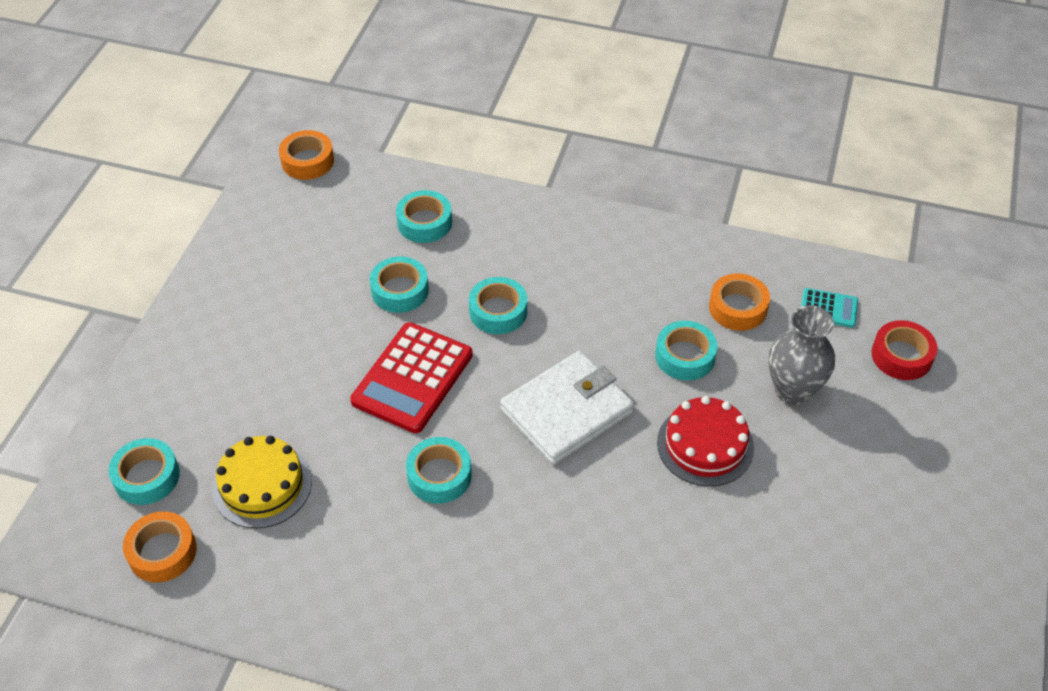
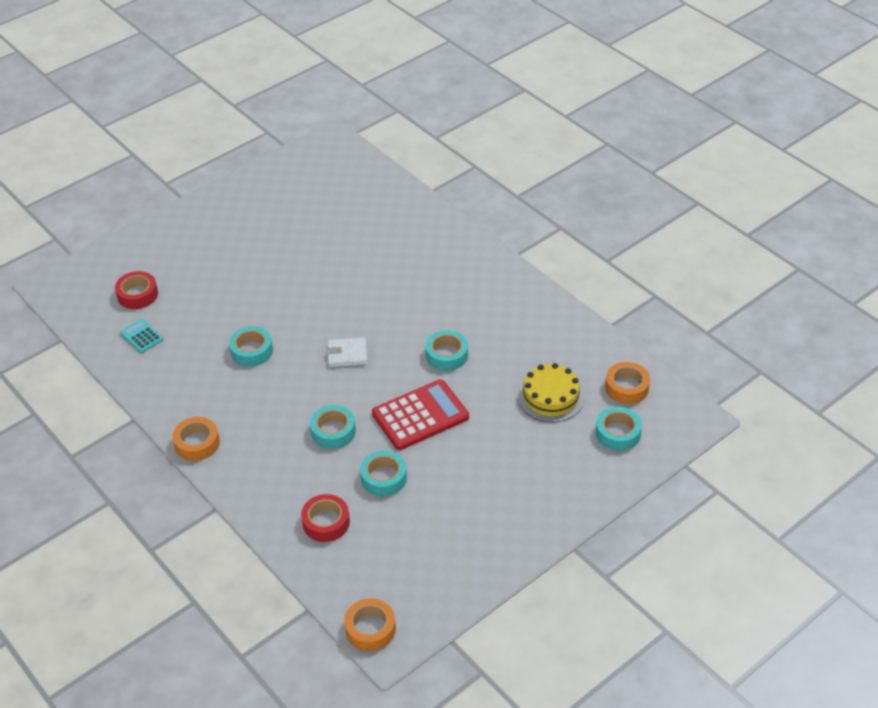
camera: 145 degrees left, 5 degrees down
turquoise tape [396,190,452,243] -> red tape [301,494,350,542]
white wallet [500,351,634,465] -> white wallet [326,337,368,367], size x0.55
red cake [657,396,754,487] -> none
orange tape [709,273,770,331] -> orange tape moved to [172,417,220,461]
grey vase [768,305,835,405] -> none

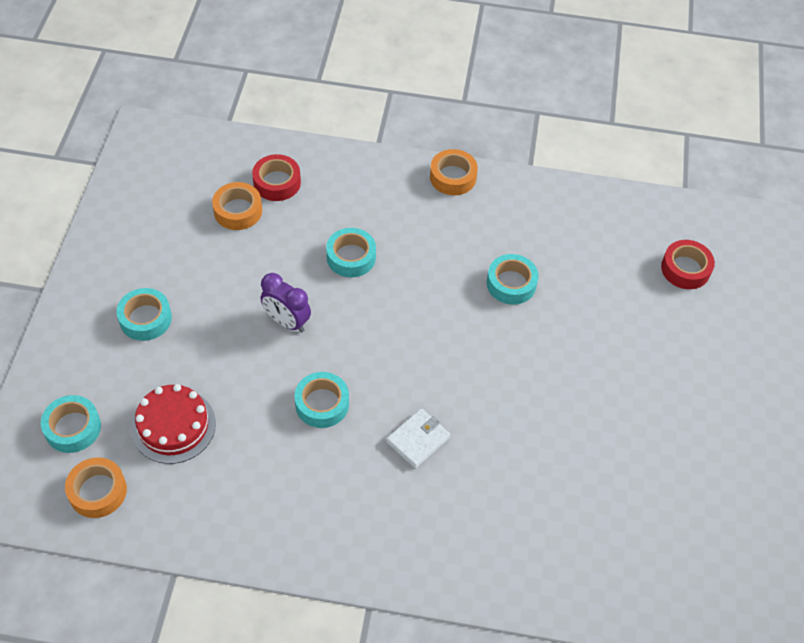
camera: 135 degrees right, 10 degrees up
turquoise calculator [120,319,163,353] -> none
white wallet [326,337,368,367] -> white wallet moved to [386,408,450,468]
orange tape [344,598,396,651] -> orange tape moved to [212,182,262,230]
turquoise tape [360,451,407,496] -> turquoise tape moved to [117,288,172,341]
red calculator [372,379,469,450] -> purple clock [261,273,311,332]
yellow cake [518,363,585,422] -> red cake [131,384,216,464]

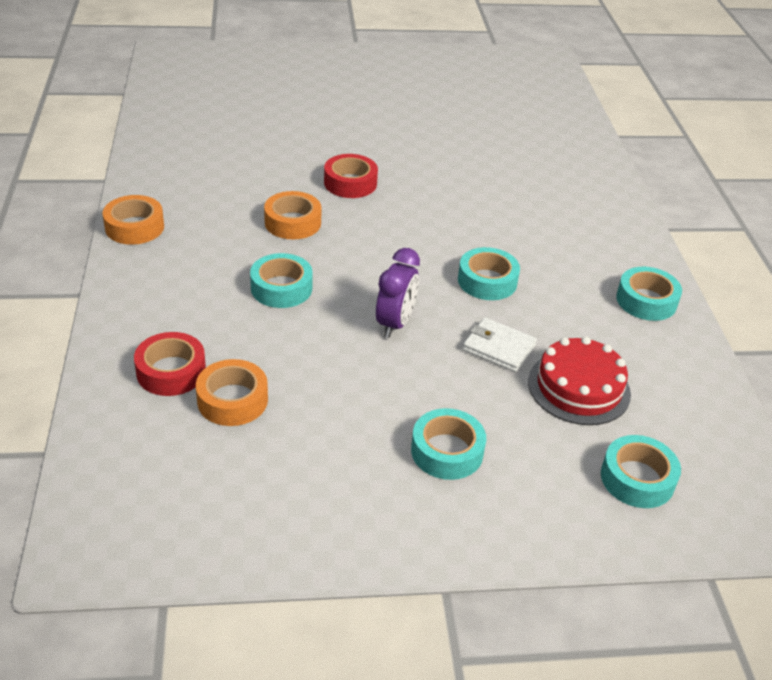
camera: 105 degrees left, 15 degrees down
orange tape [65,457,127,518] -> orange tape moved to [264,191,322,239]
white wallet [386,408,450,468] -> white wallet moved to [463,318,537,372]
turquoise tape [487,254,538,305] -> turquoise tape moved to [616,267,682,321]
red tape [661,240,715,289] -> red tape moved to [324,154,378,198]

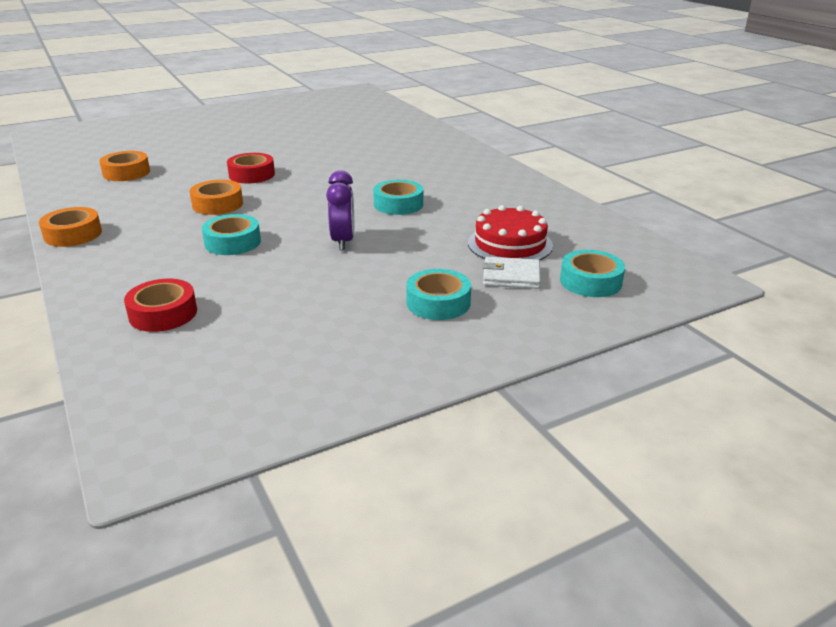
camera: 20 degrees left, 10 degrees down
orange tape [196,359,268,426] -> orange tape moved to [99,151,150,181]
white wallet [463,318,537,372] -> white wallet moved to [483,257,541,289]
turquoise tape [616,267,682,321] -> none

